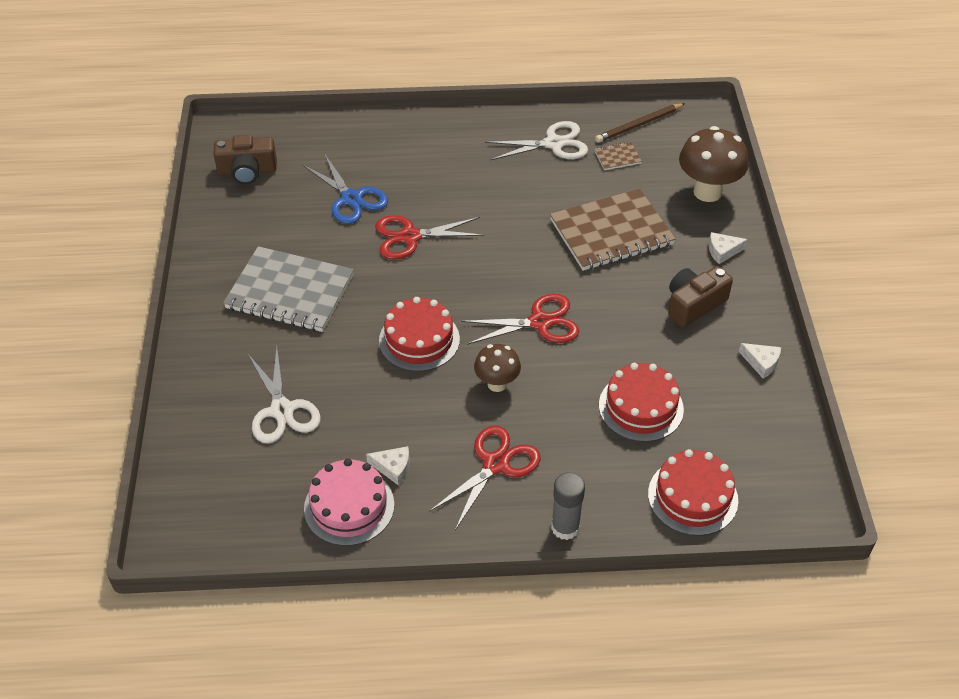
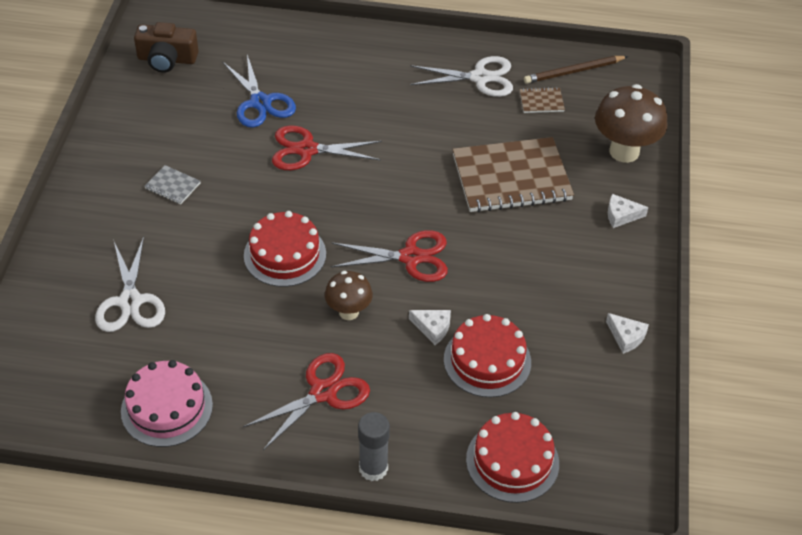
camera: 10 degrees right, 0 degrees up
grey notebook [223,246,354,332] -> grey notebook [144,165,201,204], size x0.42
white cheese [366,446,410,485] -> white cheese moved to [409,310,451,345]
brown camera [668,266,733,327] -> none

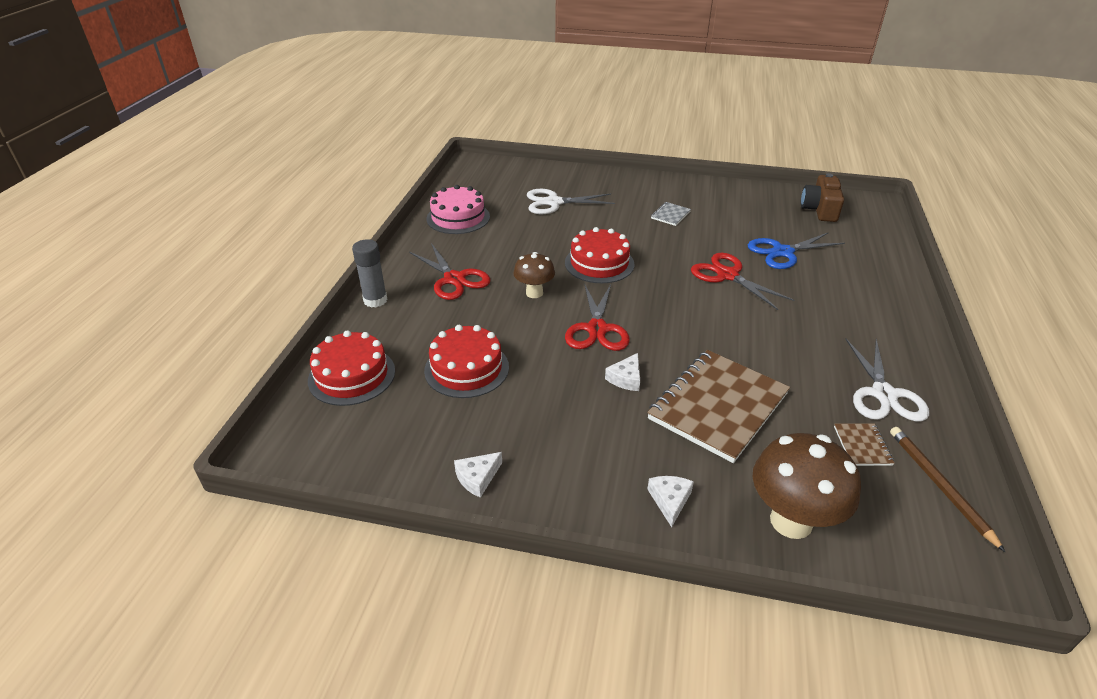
camera: 95 degrees right, 10 degrees down
red scissors [272,125,382,170] -> red scissors turned 45 degrees counterclockwise [691,253,795,310]
white cheese [409,310,451,345] -> white cheese moved to [605,353,640,391]
brown notebook [452,137,574,212] -> brown notebook turned 45 degrees clockwise [647,350,790,463]

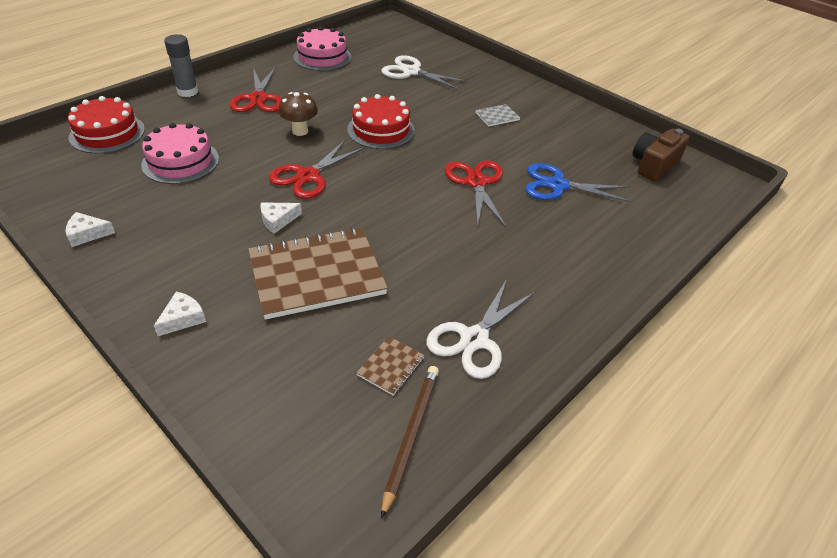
camera: 30 degrees right, 5 degrees up
red cake [424,325,509,398] -> pink cake [141,123,219,184]
brown mushroom [752,433,861,539] -> none

